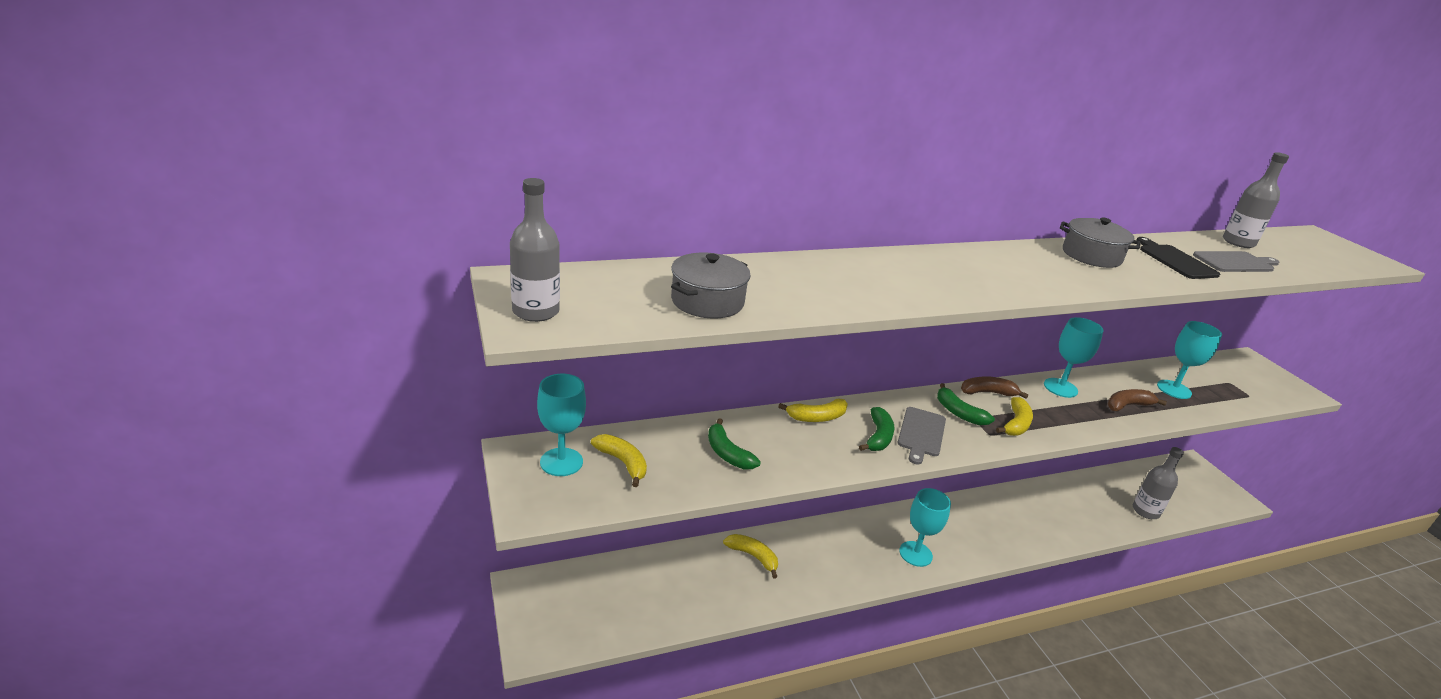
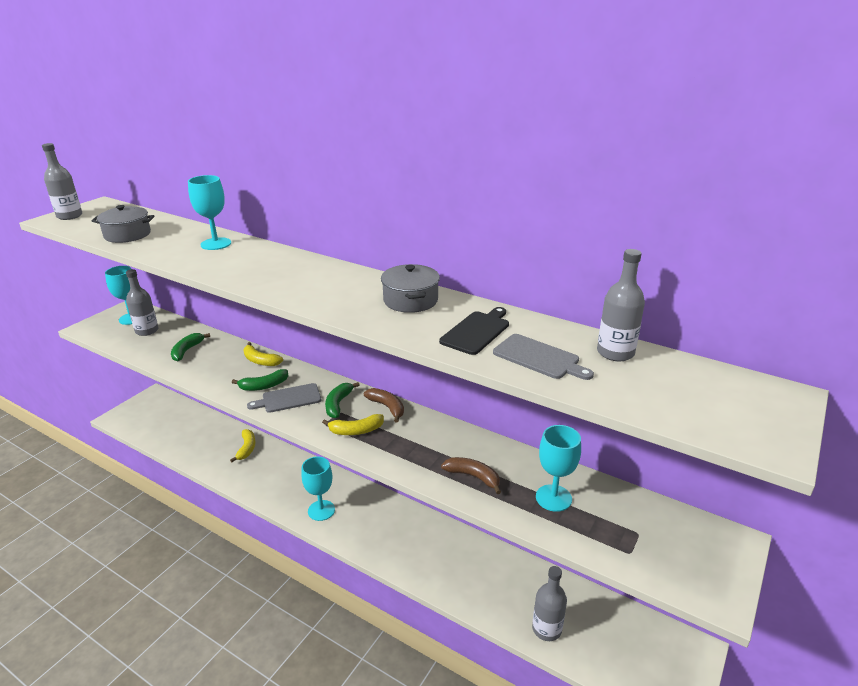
camera: 55 degrees right, 0 degrees up
yellow banana [591,434,647,487] -> grey bottle [126,269,159,336]
turquoise goblet [1044,317,1104,398] -> turquoise goblet moved to [188,175,231,250]

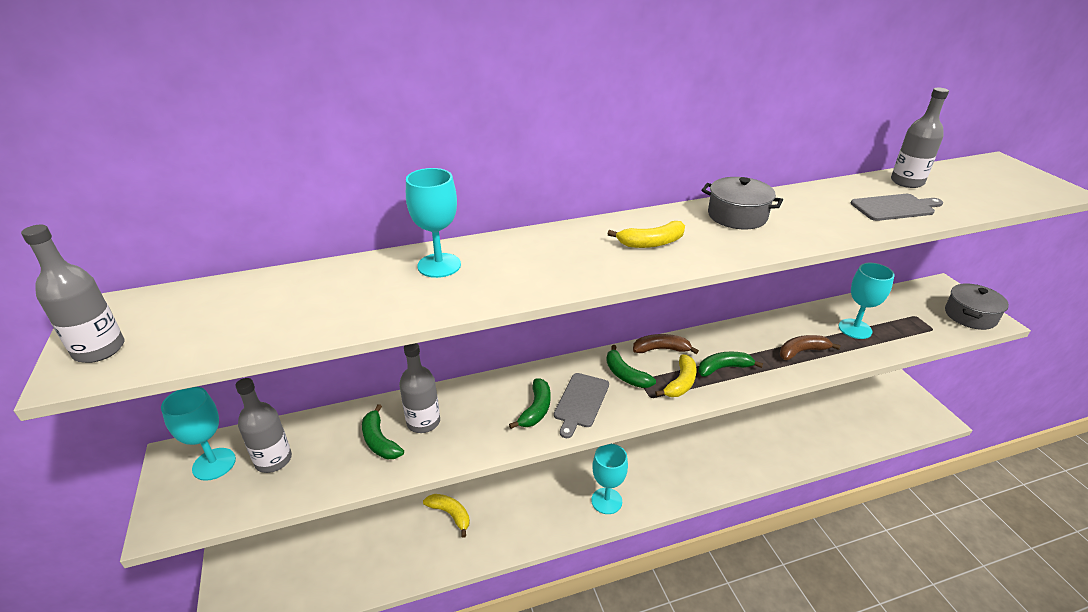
camera: 50 degrees left, 5 degrees up
grey pot [92,205,155,243] -> grey pot moved to [945,284,1009,330]
yellow banana [243,342,283,366] -> yellow banana moved to [608,221,685,248]
black cutting board [439,307,509,355] -> none
grey bottle [532,566,567,641] -> grey bottle moved to [399,343,440,433]
none -> green banana [698,352,763,377]

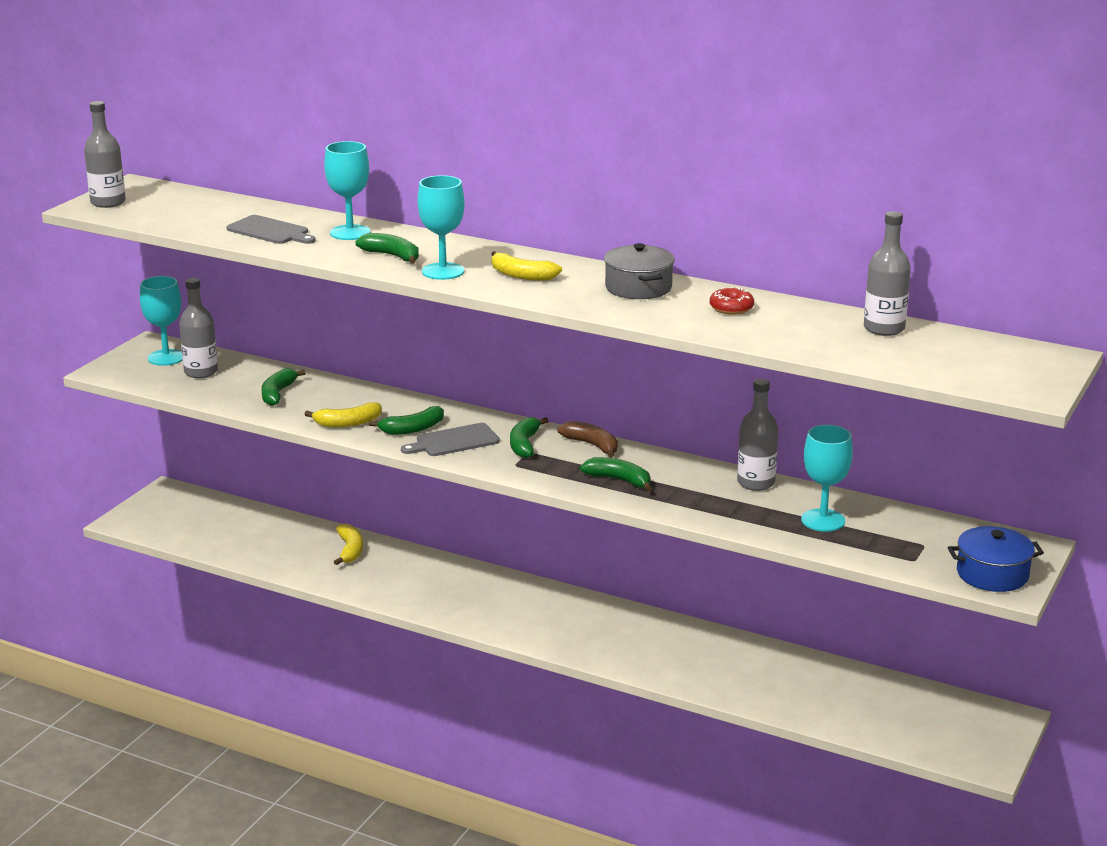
camera: 45 degrees right, 10 degrees down
grey bottle [399,343,440,433] -> grey bottle moved to [737,379,778,491]
turquoise goblet [591,444,628,514] -> turquoise goblet moved to [418,175,465,280]
yellow banana [655,355,697,397] -> yellow banana moved to [304,402,382,427]
brown banana [780,335,841,360] -> none
grey cutting board [851,194,943,221] -> grey cutting board moved to [227,215,316,244]
grey pot [945,284,1009,330] -> blue pot [948,526,1044,592]
none -> green banana [355,233,419,264]
none -> red donut [710,287,754,315]

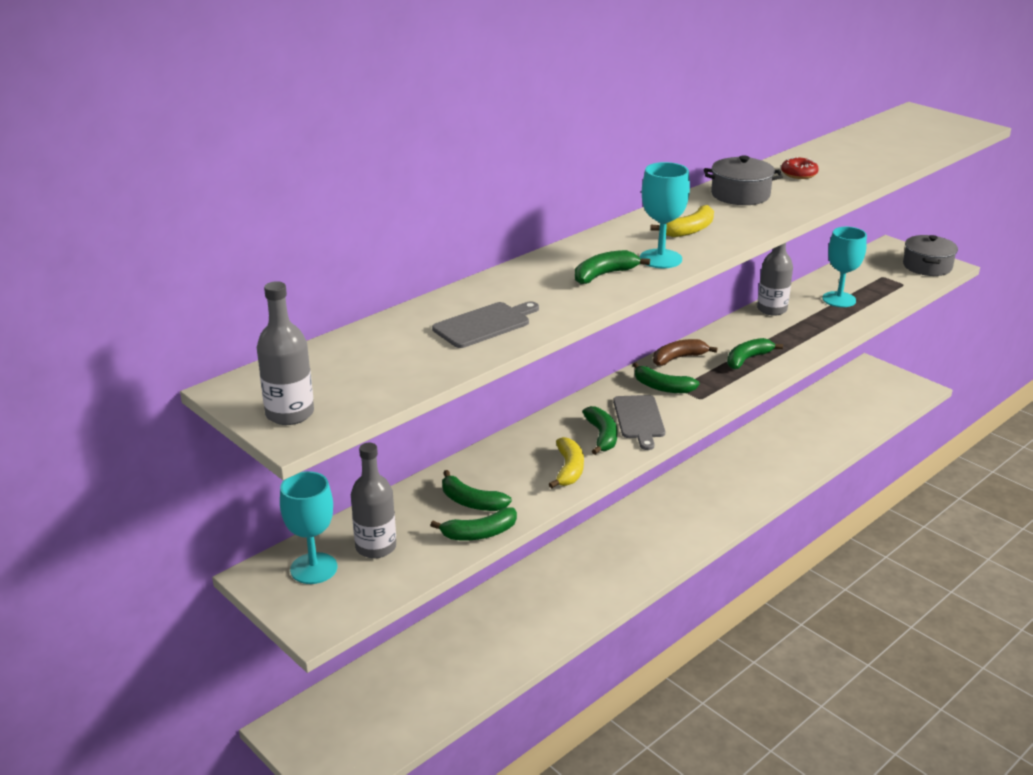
camera: 70 degrees left, 5 degrees up
turquoise goblet [324,141,370,240] -> none
yellow banana [334,523,363,565] -> none
grey bottle [864,211,911,336] -> none
blue pot [948,526,1044,592] -> grey pot [903,235,958,276]
none -> green banana [430,507,517,540]

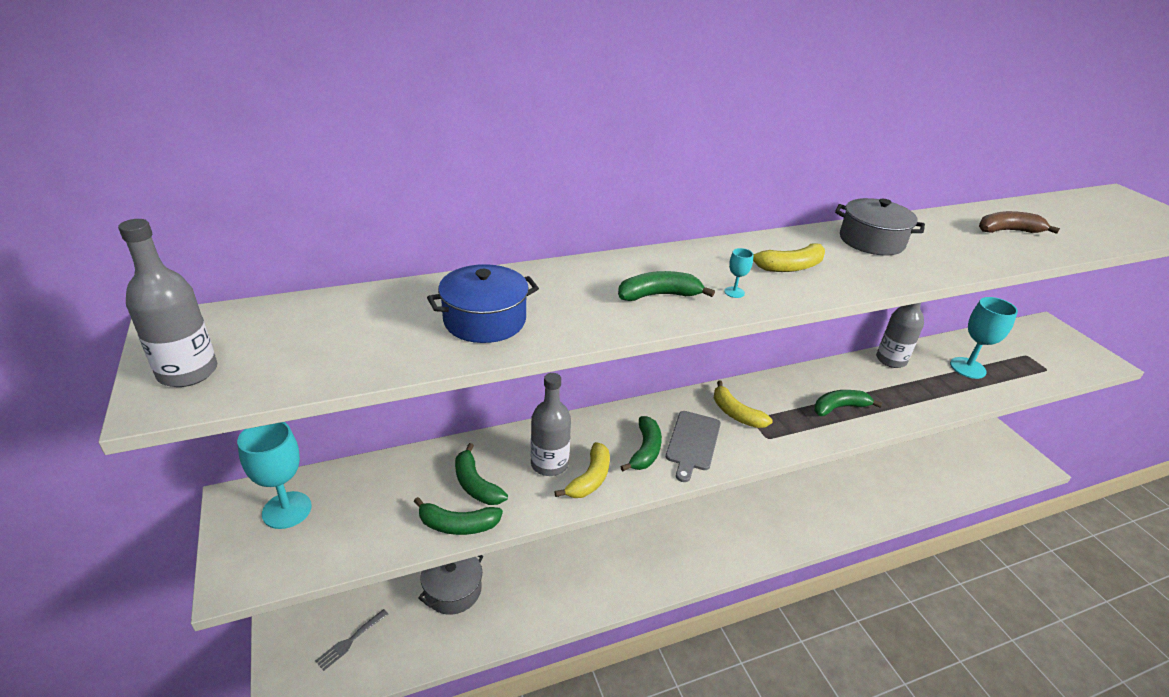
camera: 20 degrees right, 5 degrees up
grey bottle [351,443,396,558] -> grey bottle moved to [531,373,571,476]
grey cutting board [432,301,539,348] -> blue pot [427,264,539,343]
green banana [633,362,700,393] -> yellow banana [714,381,773,428]
turquoise goblet [639,162,690,268] -> turquoise goblet [724,248,753,298], size x0.42
brown banana [653,339,718,366] -> brown banana moved to [979,211,1060,234]
red donut [781,157,819,179] -> none
grey pot [903,235,958,276] -> grey pot moved to [418,555,483,615]
none -> grey fork [315,609,388,671]

